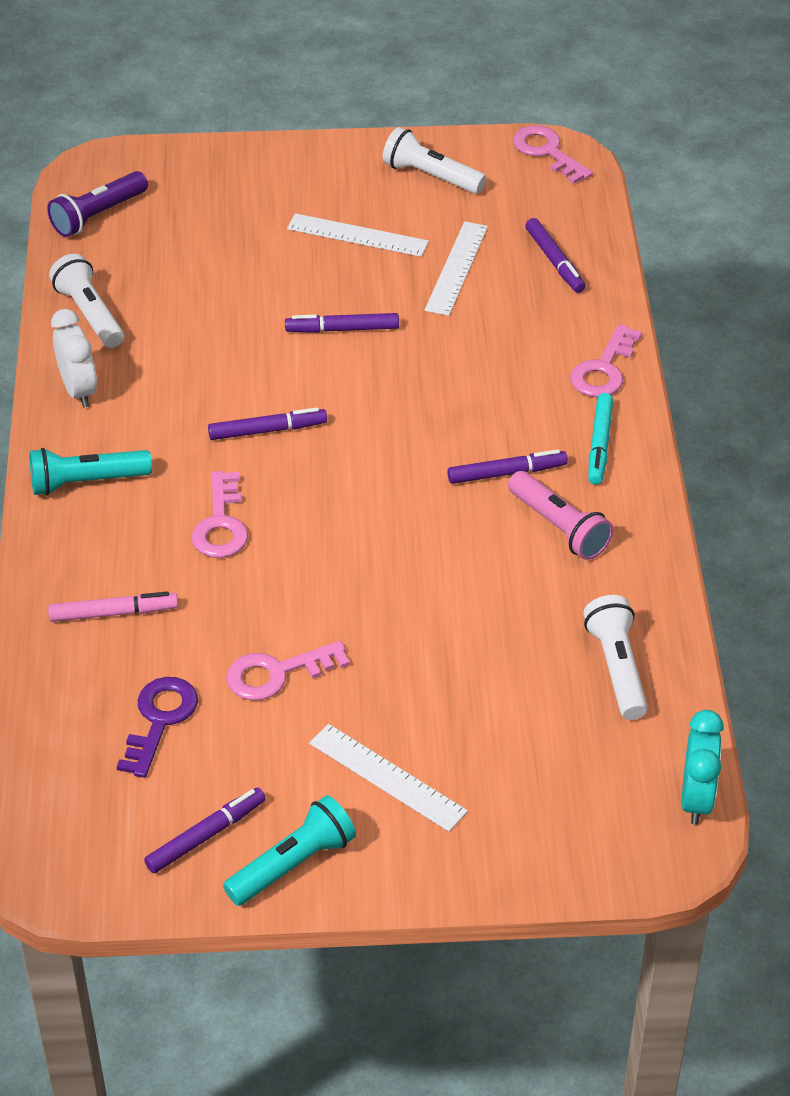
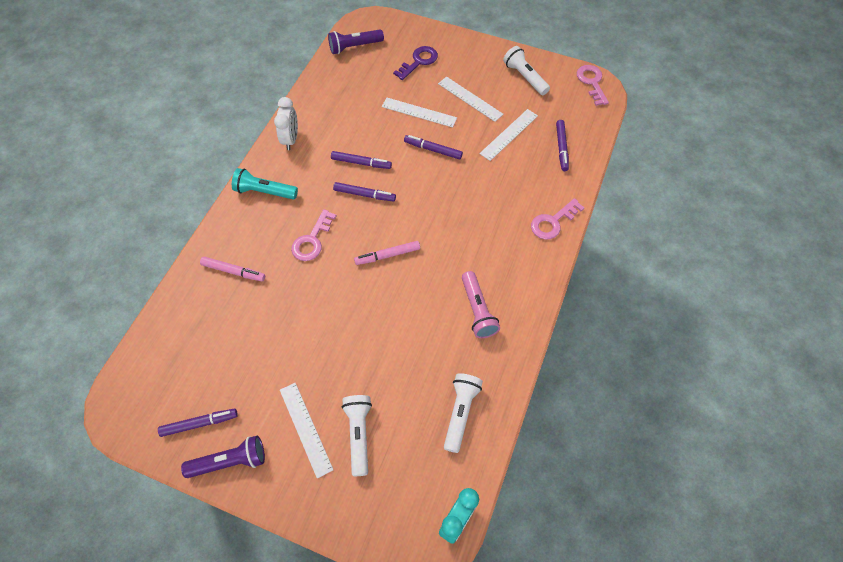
camera: 25 degrees right, 15 degrees up
white flashlight [49,254,124,348] -> white flashlight moved to [342,395,372,476]
purple key [117,677,198,778] -> purple key moved to [393,46,438,80]
turquoise flashlight [223,795,356,906] -> purple flashlight [181,436,265,478]
pink key [226,641,350,701] -> none
purple marker [448,449,568,484] -> purple marker moved to [331,151,392,169]
turquoise marker [588,393,613,485] -> none
none -> pink marker [354,241,420,265]
none -> white ruler [382,98,457,128]

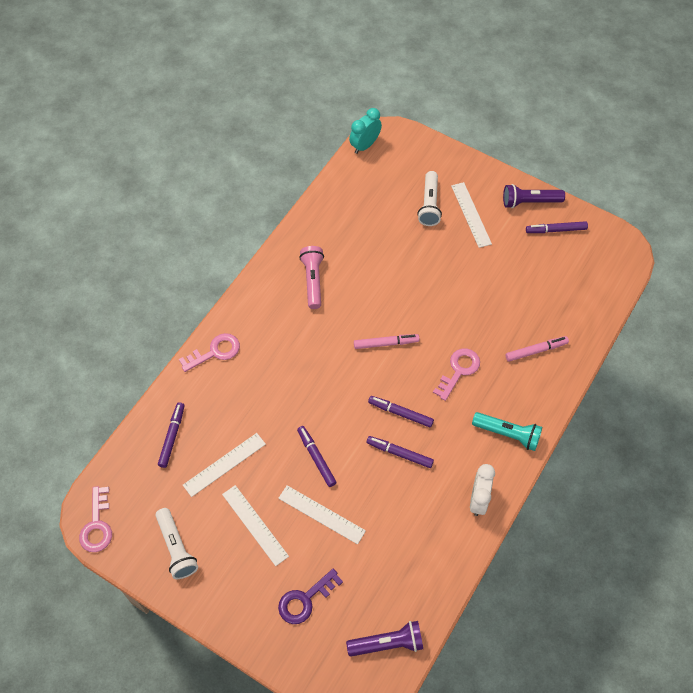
camera: 170 degrees left, 0 degrees up
pink marker [200,257,265,281] -> pink marker turned 135 degrees clockwise [505,336,569,362]
purple marker [404,135,463,160] -> purple marker turned 150 degrees counterclockwise [297,426,337,487]
white flashlight [444,373,483,453] -> none

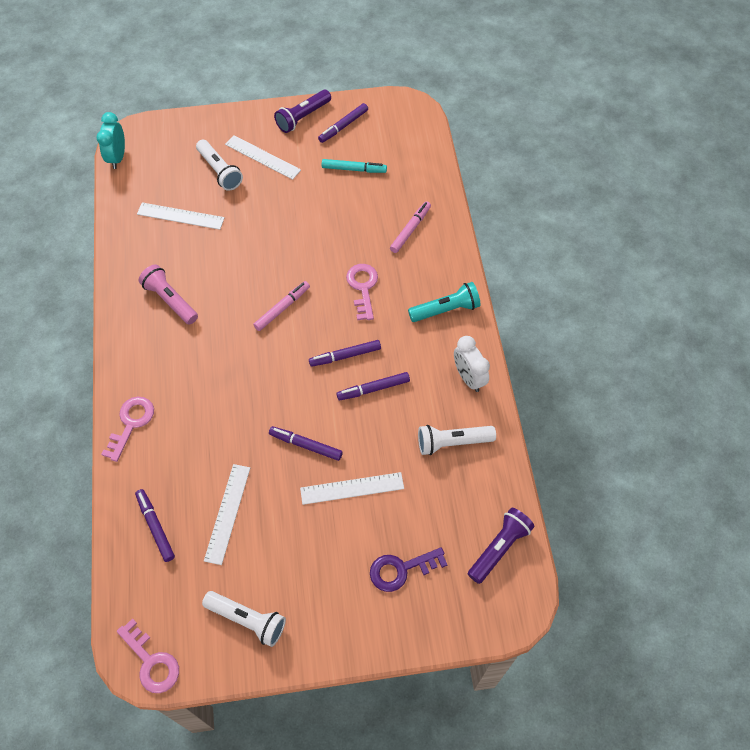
camera: 40 degrees left, 0 degrees up
white ruler [222,485,289,566] -> white ruler moved to [137,202,225,230]
purple key [278,569,343,624] -> purple key turned 60 degrees clockwise [370,547,447,592]
none -> turquoise marker [322,159,387,173]
none -> white flashlight [418,425,496,455]

